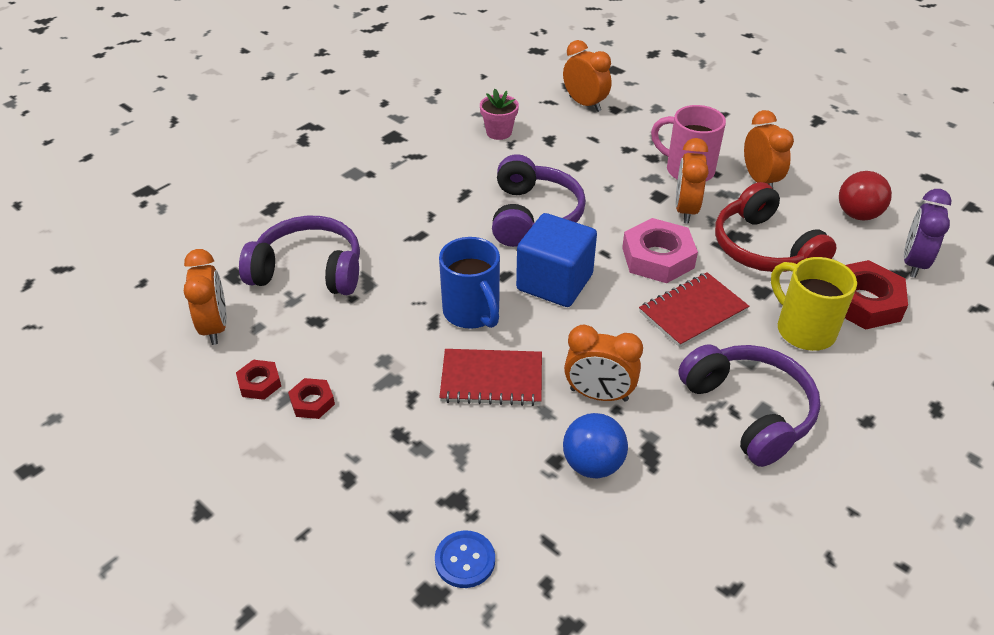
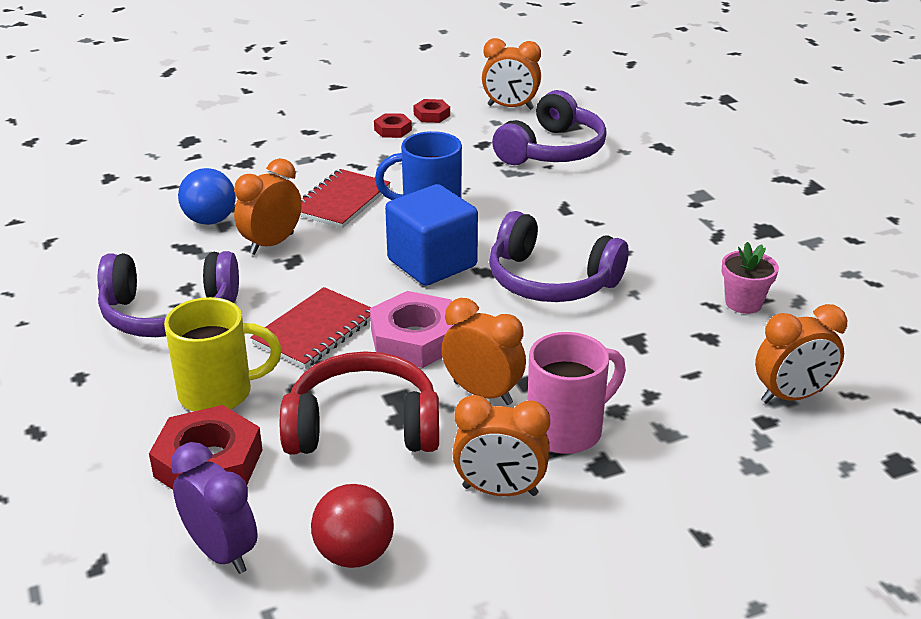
camera: 115 degrees right, 10 degrees down
blue button [435,530,495,588] -> none
red notebook [639,272,749,347] -> red notebook turned 45 degrees clockwise [250,287,371,369]

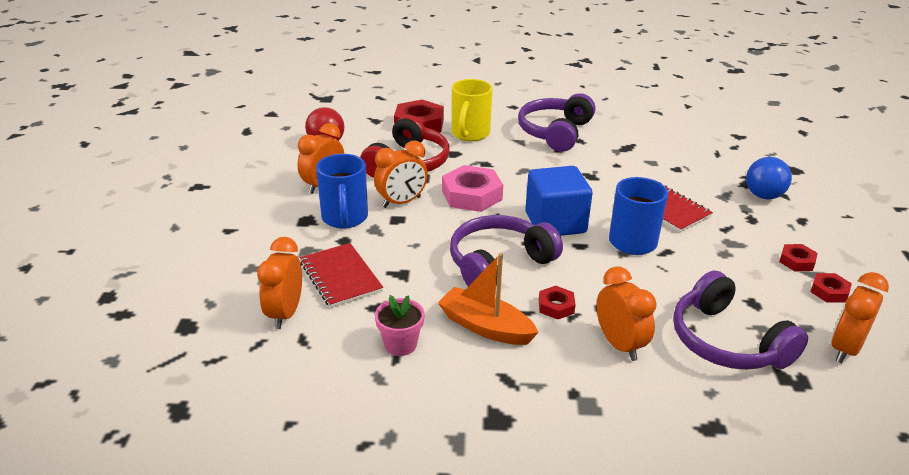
camera: 115 degrees right, 0 degrees up
purple clock [171,442,258,574] -> none
blue ball [178,168,236,225] -> blue ball moved to [746,157,792,199]
orange clock [234,158,302,255] -> orange clock moved to [596,266,657,361]
red notebook [250,287,371,369] -> red notebook moved to [300,243,383,308]
pink mug [528,332,626,454] -> blue mug [316,154,368,229]
none -> orange boat [438,253,539,345]
none -> red nut [539,286,576,320]

